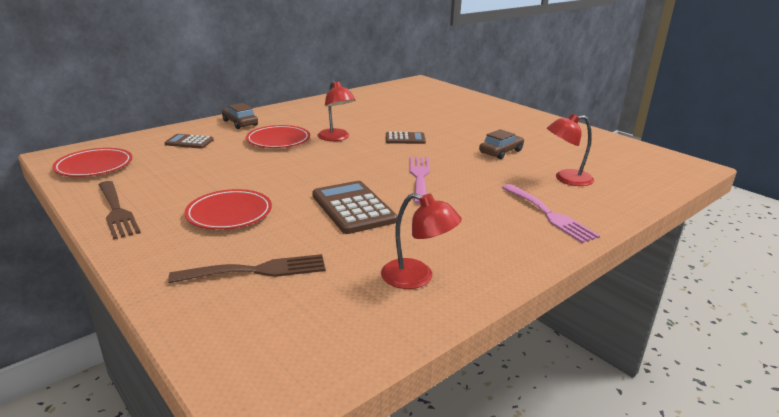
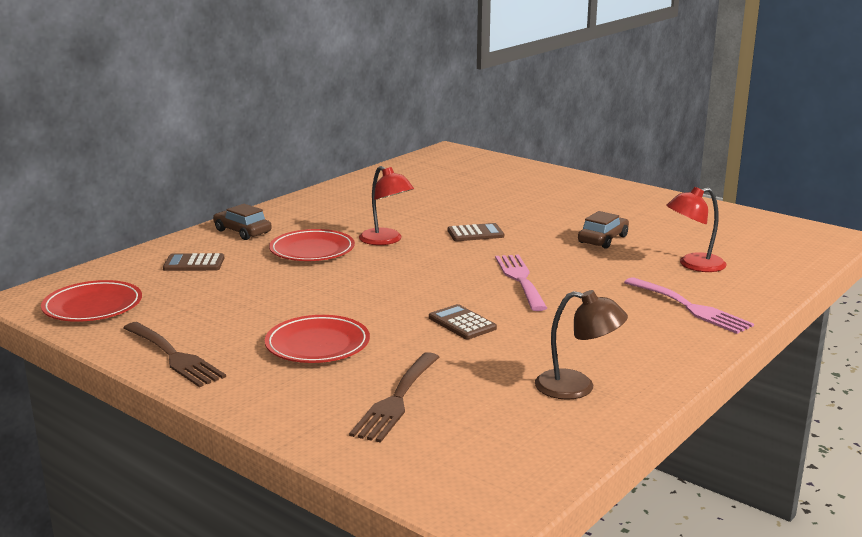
camera: 10 degrees left, 5 degrees down
brown fork [168,254,326,283] -> brown fork turned 135 degrees clockwise [349,352,439,443]
brown calculator [312,181,398,234] -> brown calculator [429,304,497,339], size x0.57
red lamp [381,193,462,289] -> brown lamp [535,290,628,400]

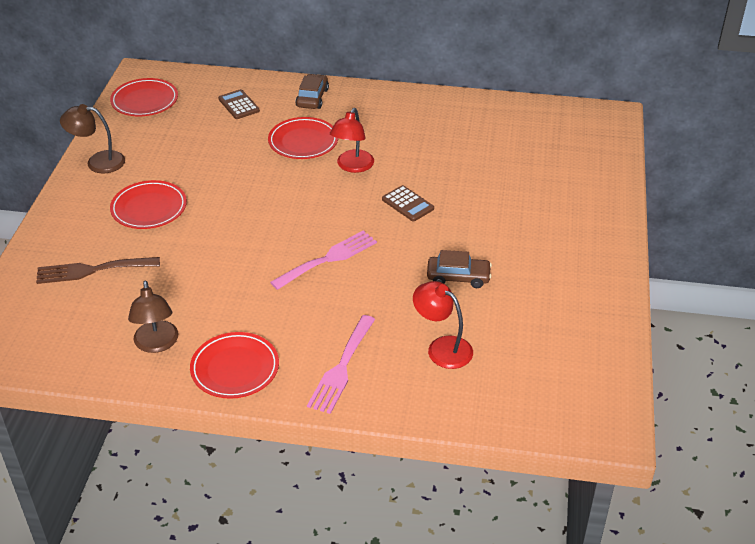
camera: 60 degrees right, 20 degrees up
brown fork [123,322,226,387] -> brown lamp [60,104,125,173]
brown calculator [429,304,497,339] -> none
none -> red plate [190,332,279,399]

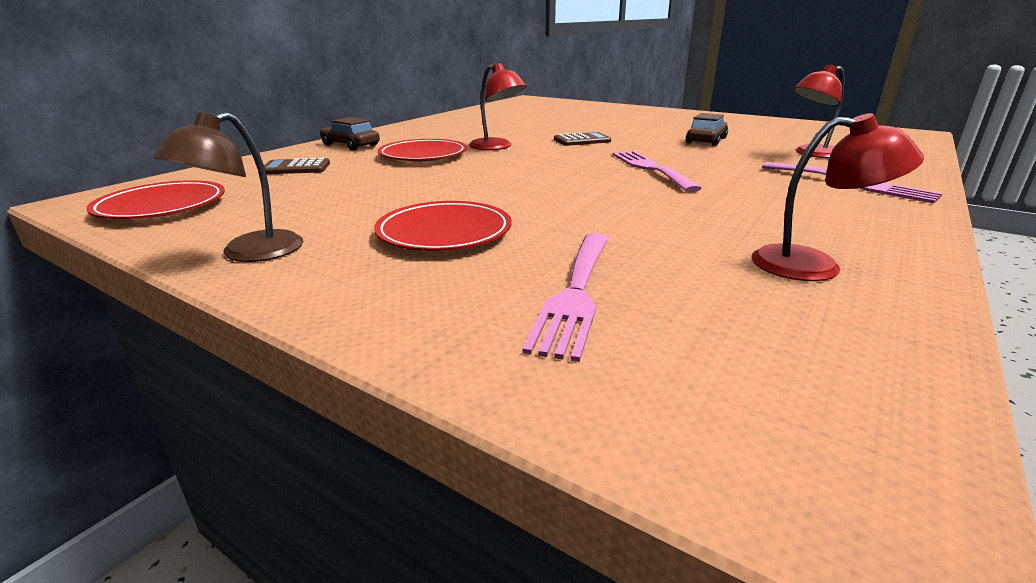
camera: 65 degrees left, 15 degrees down
brown fork [36,257,160,284] -> pink fork [523,233,609,362]
brown lamp [128,281,178,353] -> red lamp [752,113,924,281]
red plate [190,332,279,399] -> none

